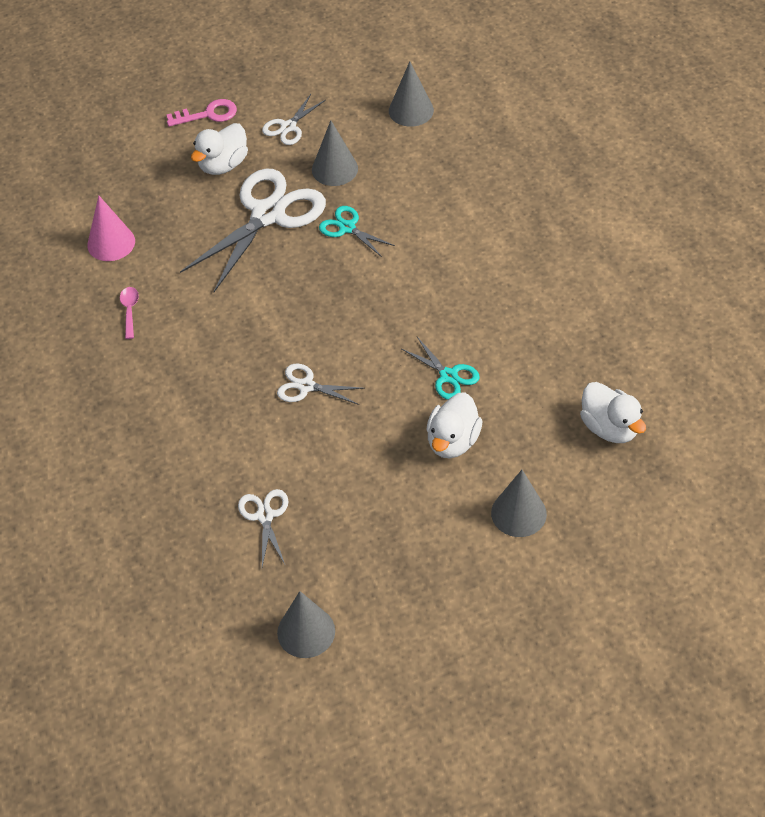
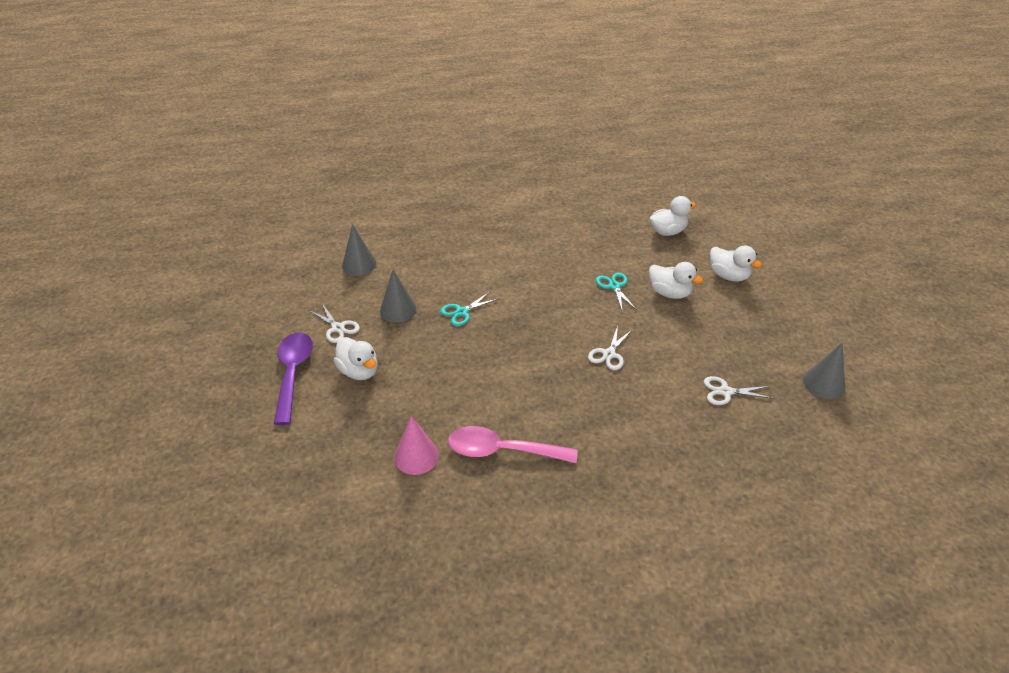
camera: 80 degrees left, 10 degrees down
pink spoon [120,287,139,339] -> pink spoon [448,426,578,463], size x2.27
pink key [167,99,237,127] -> purple spoon [274,332,313,425]
white scissors [180,168,326,292] -> none
turquoise scissors [402,337,480,400] -> turquoise scissors turned 75 degrees counterclockwise [596,273,637,310]
grey cone [491,470,547,537] -> white duck [710,245,762,282]

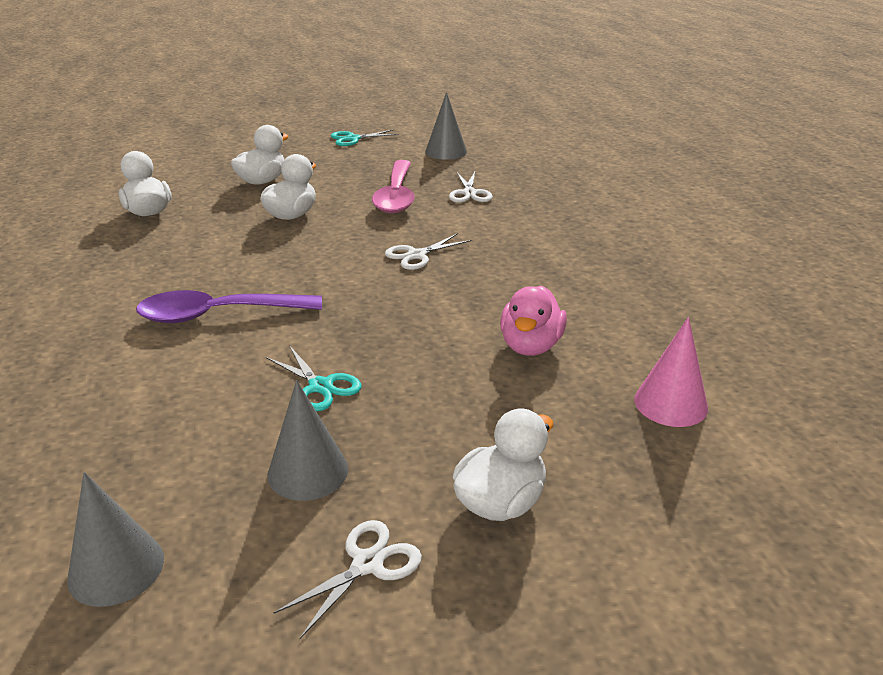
camera: 95 degrees left, 10 degrees down
purple spoon [274,332,313,425] -> purple spoon moved to [136,290,322,323]
pink spoon [448,426,578,463] -> pink spoon moved to [372,160,415,213]
white scissors [588,326,633,370] -> white scissors turned 120 degrees clockwise [385,233,471,270]
turquoise scissors [596,273,637,310] -> turquoise scissors moved to [331,130,399,146]
none -> pink duck [500,286,567,356]

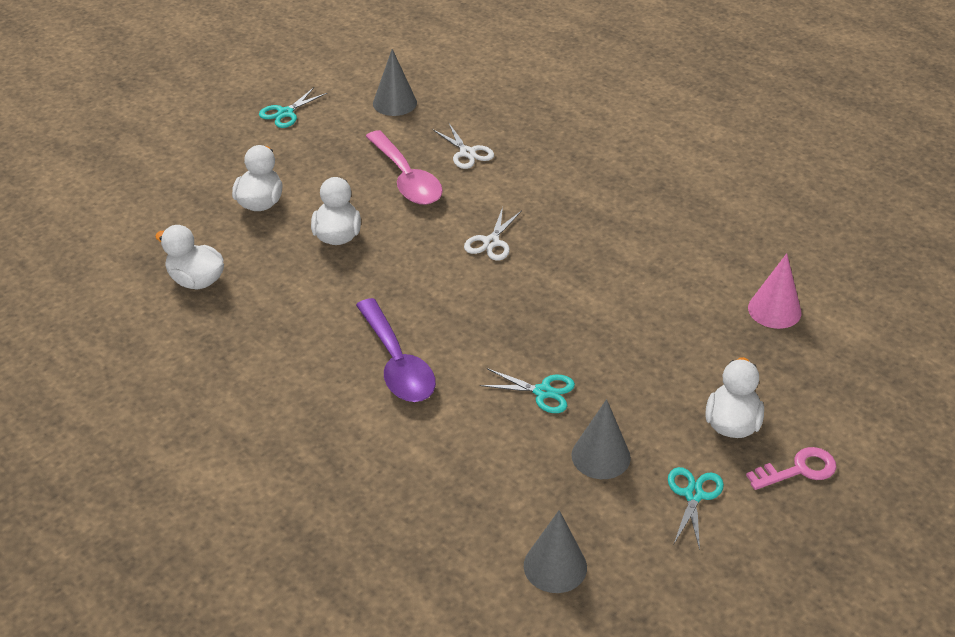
camera: 30 degrees left, 10 degrees up
purple spoon [136,290,322,323] -> purple spoon turned 75 degrees counterclockwise [356,298,436,402]
white scissors [273,520,422,639] -> turquoise scissors [668,467,724,550]
pink duck [500,286,567,356] -> none
none -> pink key [746,447,836,490]

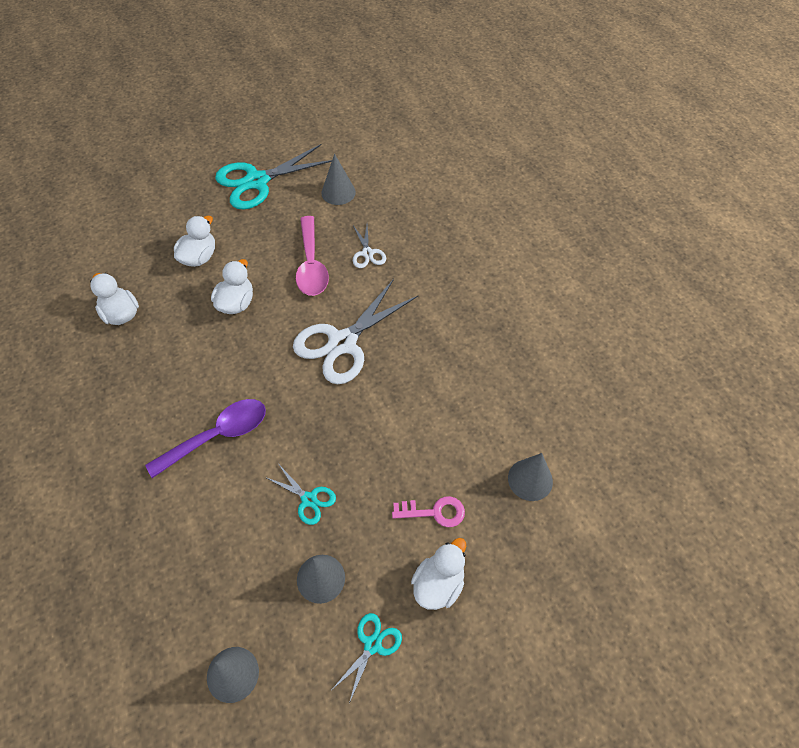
camera: 20 degrees right, 15 degrees up
turquoise scissors [259,88,327,128] -> turquoise scissors [215,144,332,210], size x2.10
purple spoon [356,298,436,402] -> purple spoon turned 120 degrees counterclockwise [145,399,266,478]
white scissors [464,207,521,261] -> white scissors [293,279,418,384], size x2.10
pink key [746,447,836,490] -> pink key moved to [392,496,465,527]
pink cone [748,253,801,329] -> grey cone [508,453,553,501]

